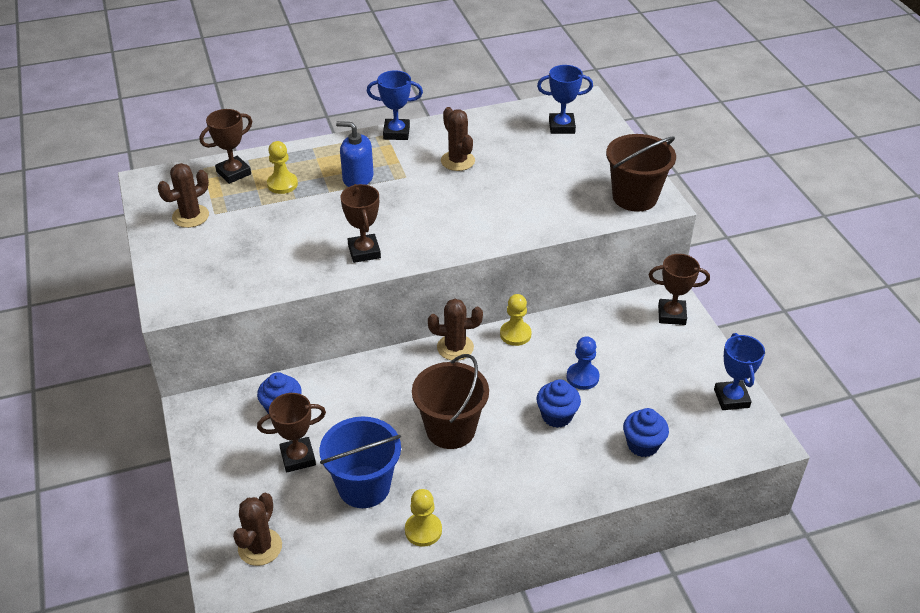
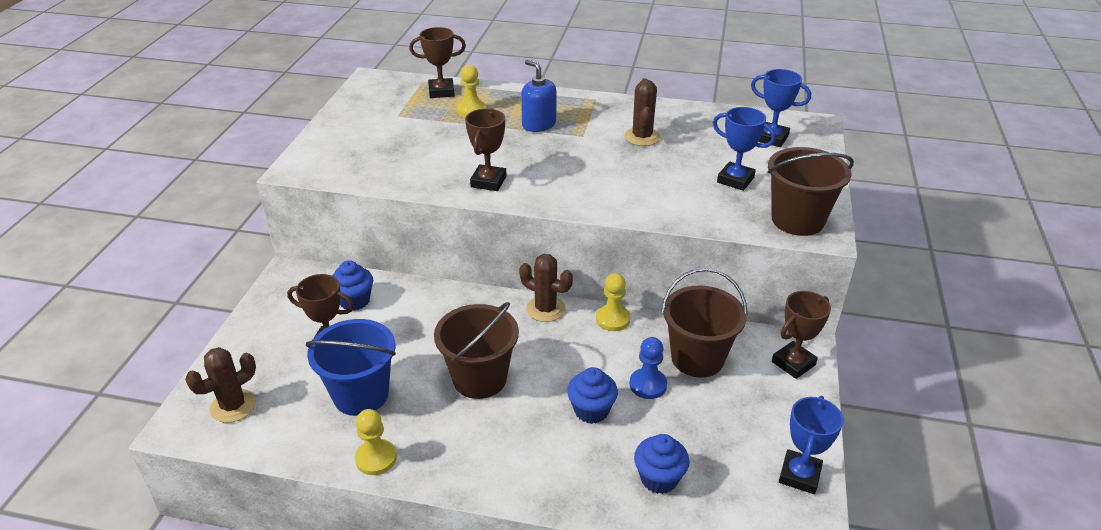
camera: 30 degrees right, 5 degrees down
brown cactus [158,163,209,228] -> none
blue trophy [367,70,423,140] -> blue trophy moved to [713,107,776,191]
brown trophy [649,254,710,325] -> brown trophy turned 75 degrees counterclockwise [772,291,831,379]
none -> brown bucket [662,268,748,378]

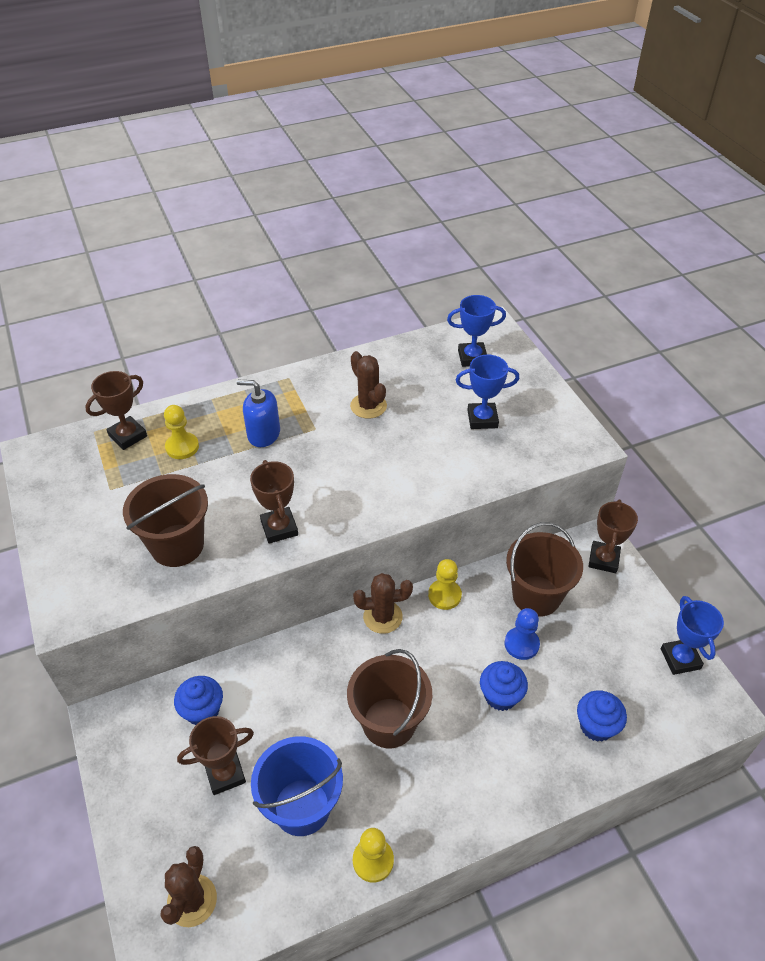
camera: 35 degrees left, 10 degrees up
brown bucket [768,147,854,236] -> brown bucket moved to [123,474,208,567]

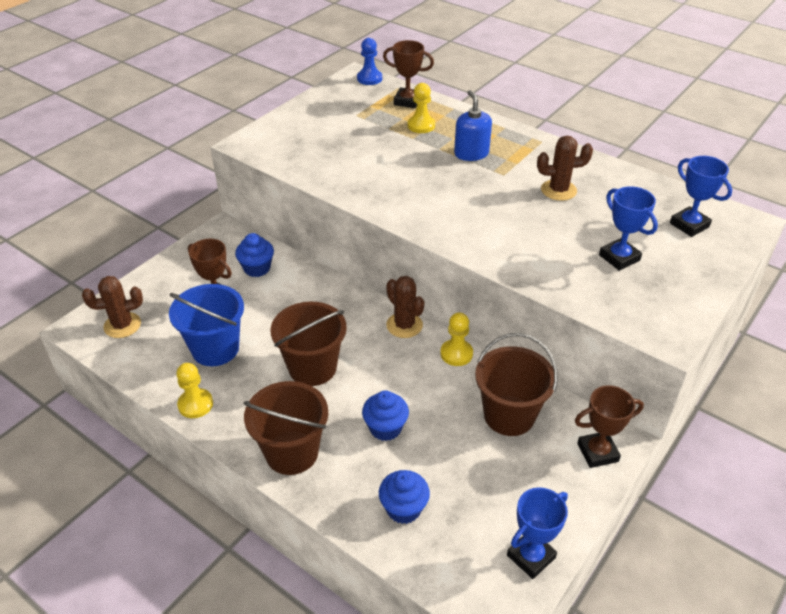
camera: 60 degrees right, 5 degrees down
brown bucket [123,474,208,567] -> brown bucket moved to [243,381,328,475]
brown trophy [250,460,298,544] -> none
brown cactus [350,351,387,419] -> brown cactus turned 60 degrees clockwise [537,136,593,201]
blue pawn [504,608,540,660] -> blue pawn moved to [357,38,382,85]

